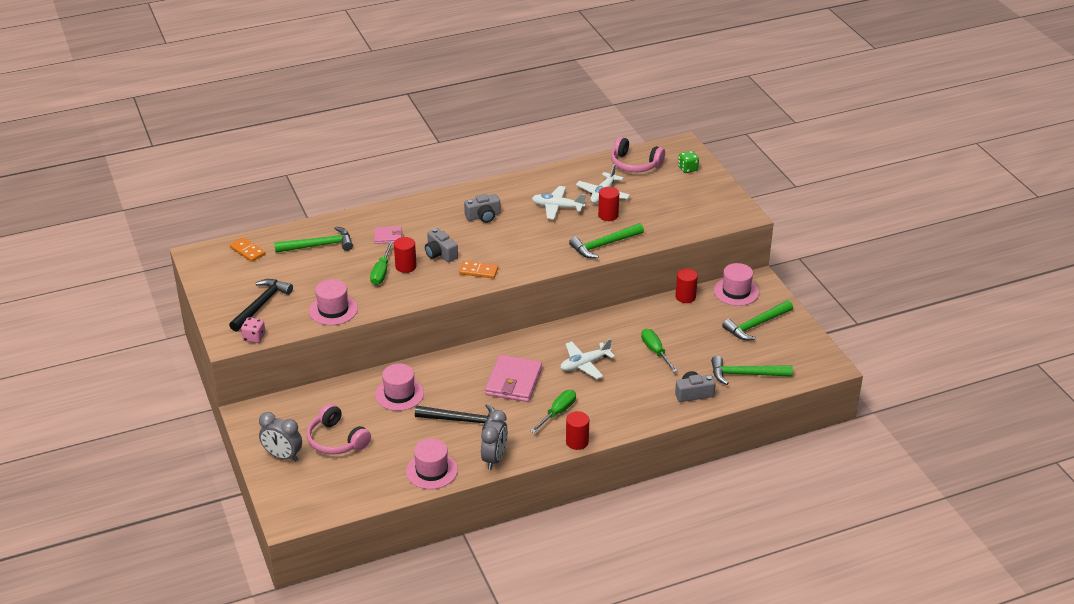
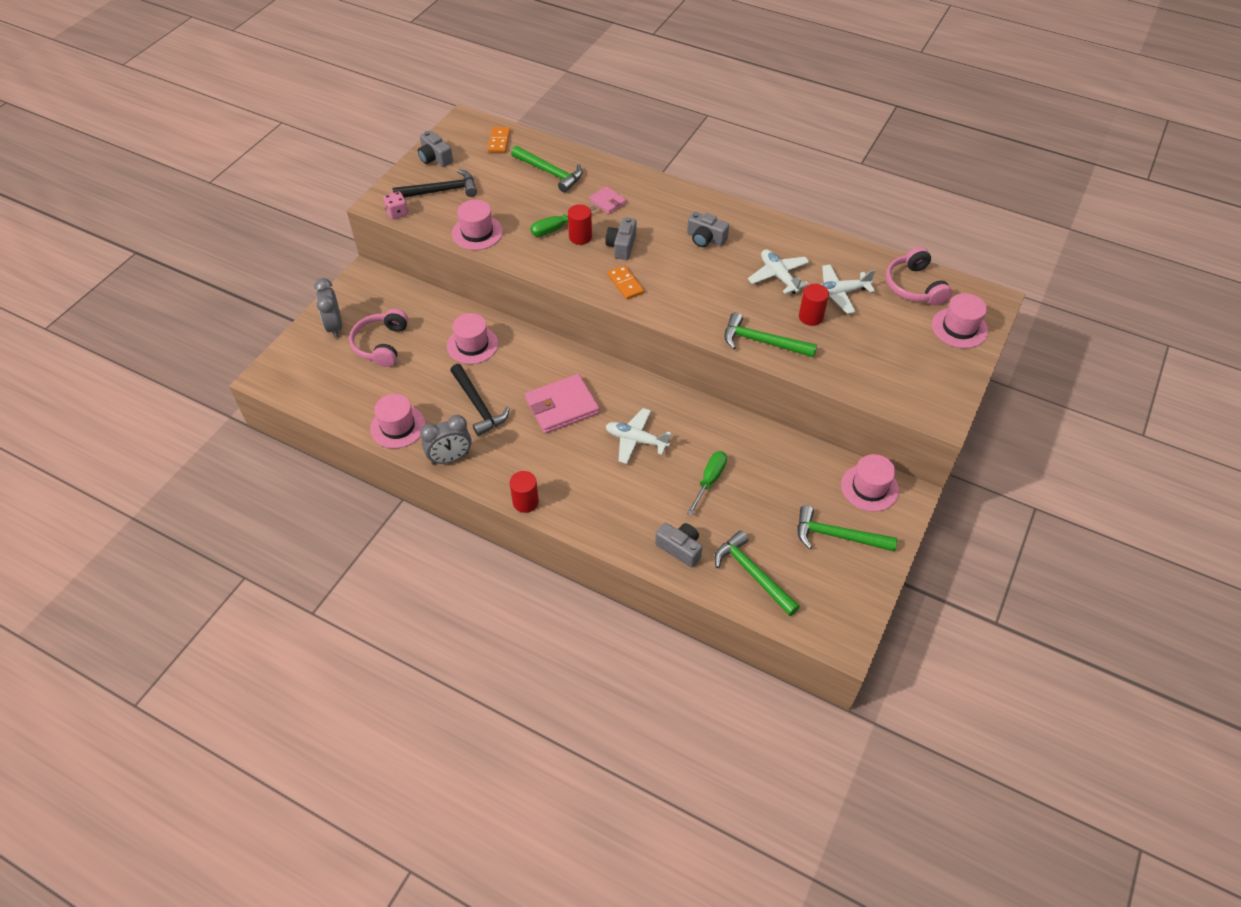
camera: 50 degrees right, 15 degrees up
green screwdriver [531,390,576,433] -> none
red cylinder [675,269,698,303] -> none
green dice [678,151,699,173] -> pink hat [932,293,988,348]
none -> grey camera [418,131,453,167]

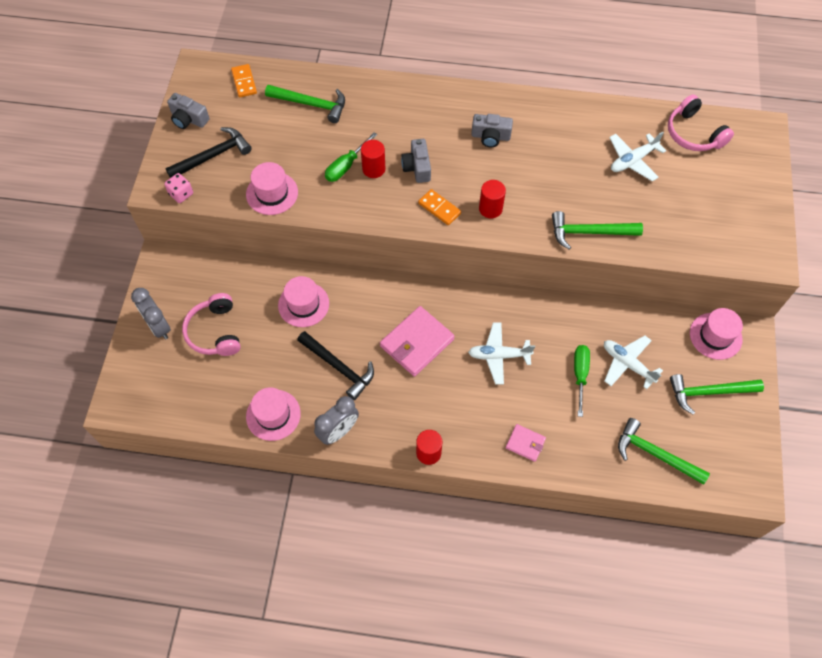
camera: 20 degrees left, 10 degrees up
pink wallet [589,186,626,214] -> pink wallet moved to [506,424,546,462]
grey camera [655,523,702,567] -> none
white plane [748,249,810,294] -> white plane moved to [604,336,663,389]
red cylinder [799,284,829,326] -> red cylinder moved to [479,180,506,219]
pink hat [932,293,988,348] -> none

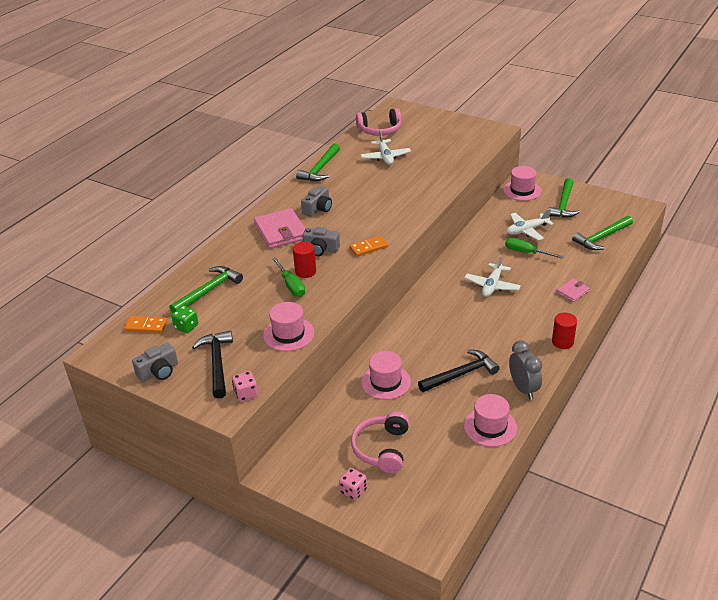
camera: 65 degrees left, 25 degrees down
grey clock [131,288,171,340] -> pink dice [339,468,367,500]
pink headphones [182,293,241,356] -> pink headphones turned 90 degrees clockwise [351,411,409,473]
pink wallet [380,306,455,377] -> pink wallet moved to [254,208,305,249]
red cylinder [479,180,506,219] -> none
green hammer [552,211,643,250] -> green hammer moved to [296,143,340,181]
none -> green dice [171,306,198,333]

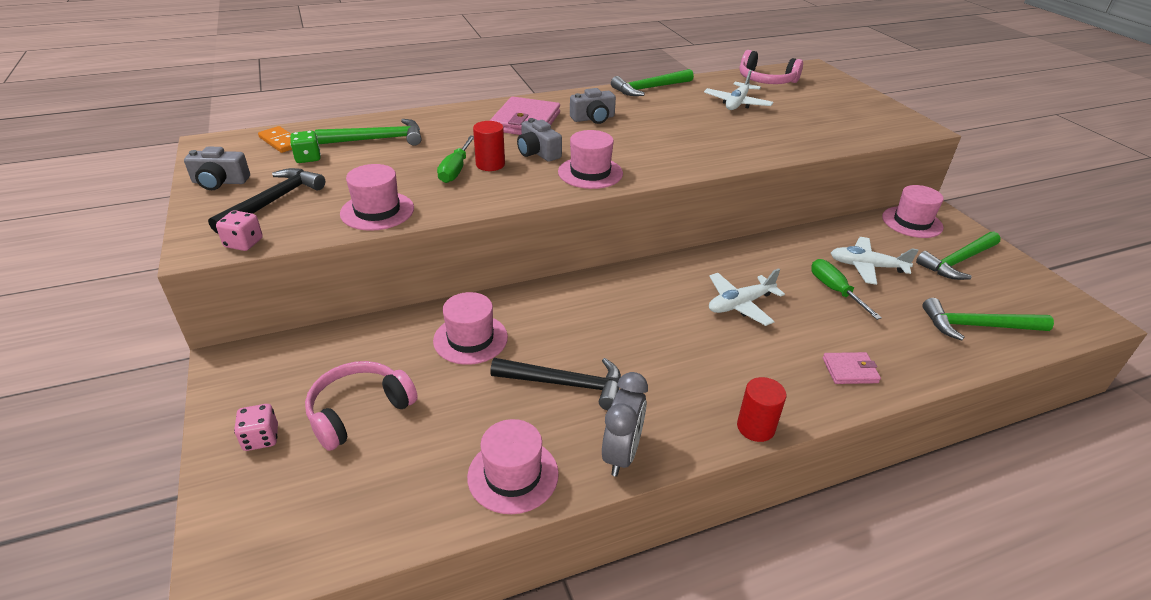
camera: 35 degrees right, 0 degrees up
orange domino [349,236,388,257] -> pink hat [558,130,623,189]

